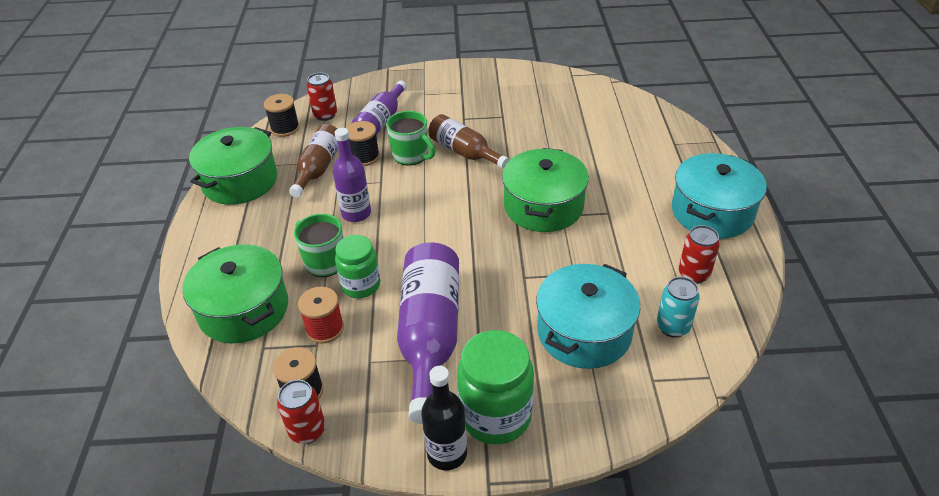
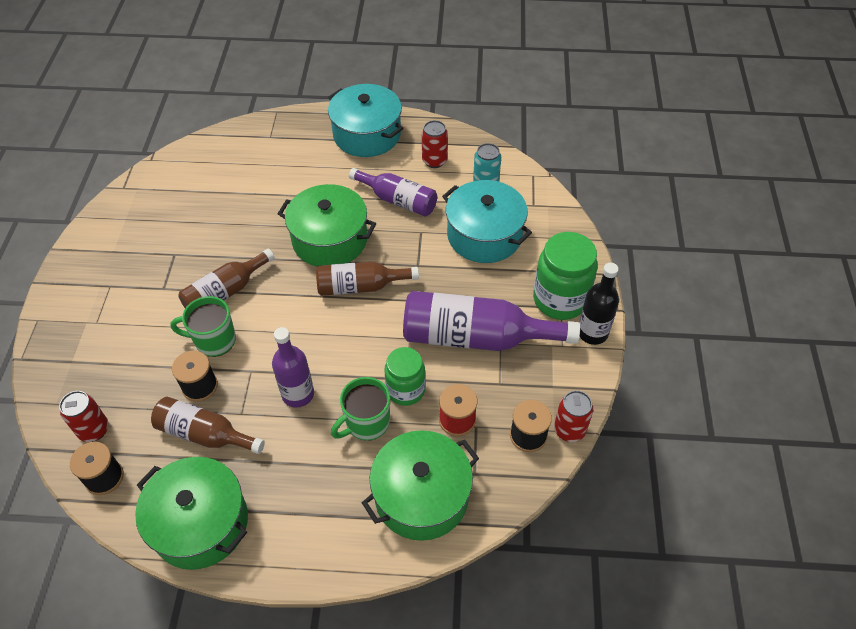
camera: 85 degrees left, 10 degrees up
purple bottle [352,80,407,135] -> purple bottle moved to [349,168,437,216]
green mug [386,111,435,165] -> green mug turned 135 degrees counterclockwise [170,296,236,357]
none -> brown bottle [316,262,419,296]

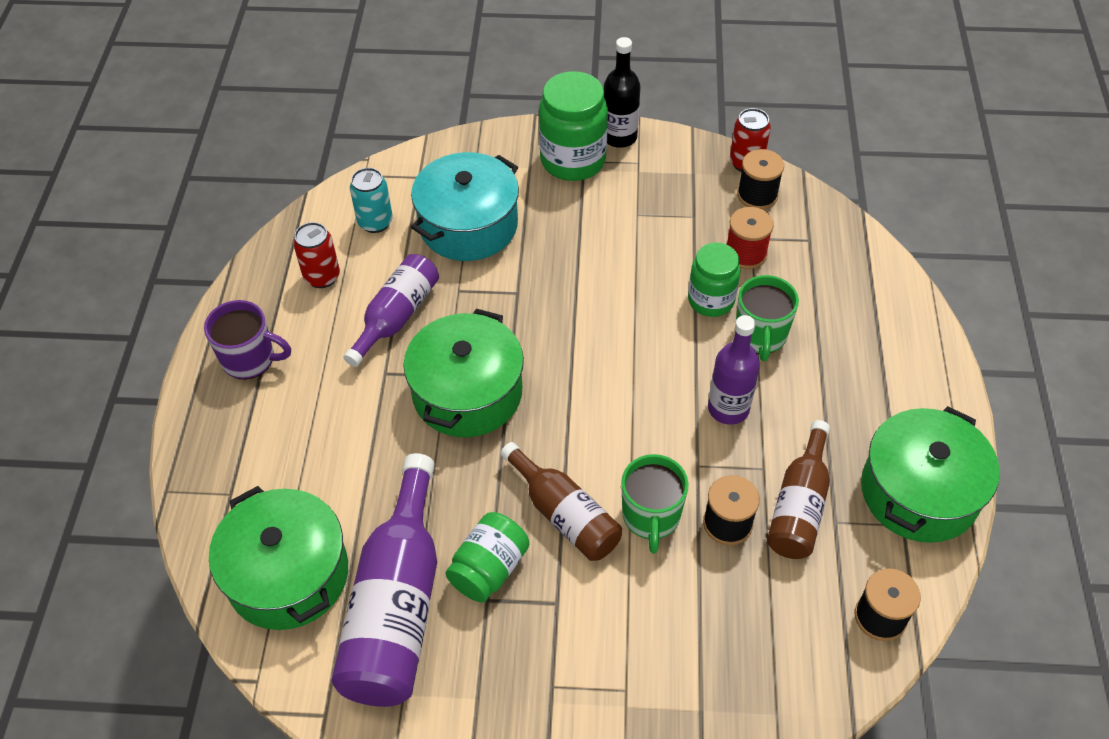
camera: 90 degrees left, 0 degrees up
red can [59,391,109,442] -> none
brown bottle [316,262,419,296] -> none
turquoise pot [328,84,404,157] -> purple mug [204,300,291,379]
green mug [331,377,390,441] -> green mug turned 45 degrees clockwise [736,275,799,361]
green pot [362,430,479,541] -> green pot moved to [209,486,348,630]
purple bottle [403,291,580,351] -> purple bottle moved to [331,453,437,707]
none -> green jar [446,512,529,603]

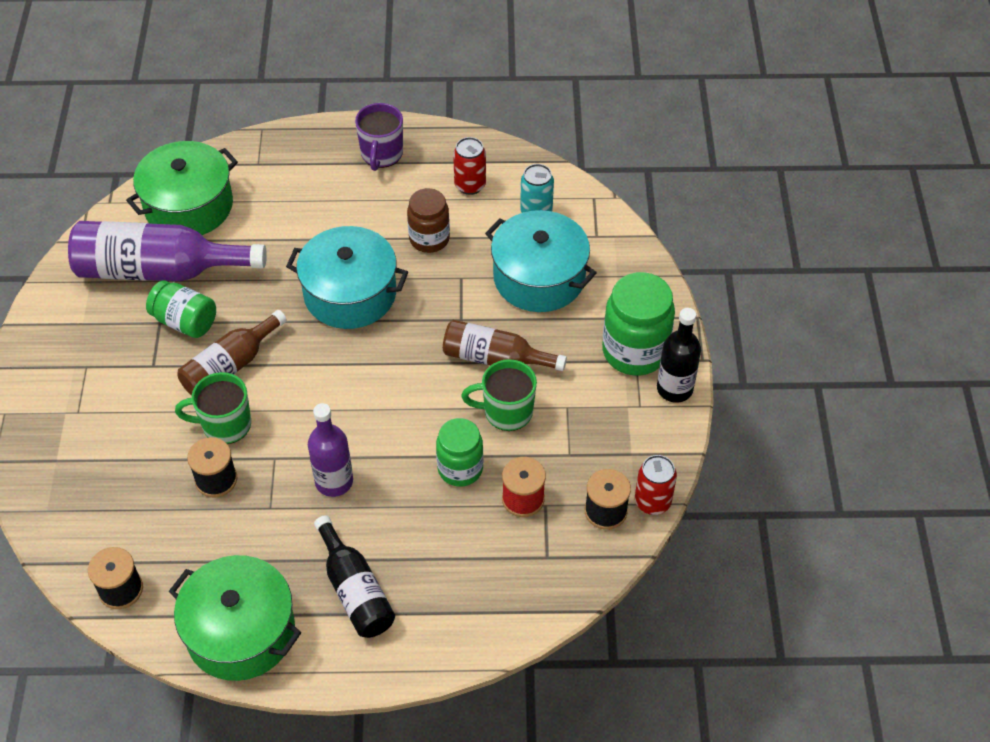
camera: 85 degrees right, 0 degrees up
purple bottle [344,254,439,367] -> brown jar [407,188,450,253]
green pot [403,309,524,437] -> turquoise pot [286,226,408,329]
green mug [736,275,799,361] -> green mug moved to [461,359,537,431]
brown bottle [767,420,830,559] -> brown bottle moved to [443,320,567,371]
none -> black bottle [314,515,395,638]

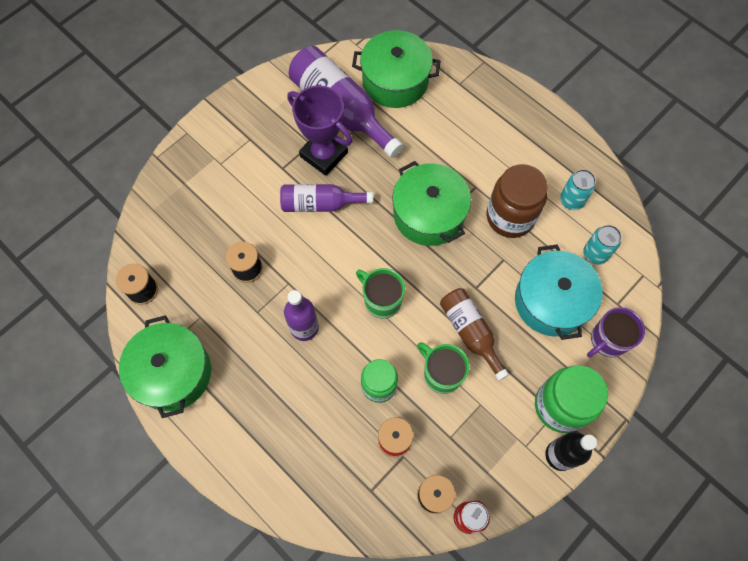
camera: 45 degrees right, 15 degrees up
green jar [146,280,216,338] -> purple trophy [287,85,353,176]
green mug [175,372,251,444] -> green mug moved to [356,268,405,319]
brown bottle [177,310,287,396] -> purple bottle [280,184,373,212]
turquoise pot [286,226,408,329] -> green pot [392,161,471,246]
black bottle [314,515,395,638] -> none
purple mug [355,103,403,171] -> purple mug moved to [587,307,645,357]
brown jar [407,188,450,253] -> brown jar [487,164,548,238], size x1.53
red can [453,137,486,195] -> turquoise can [560,169,596,210]

